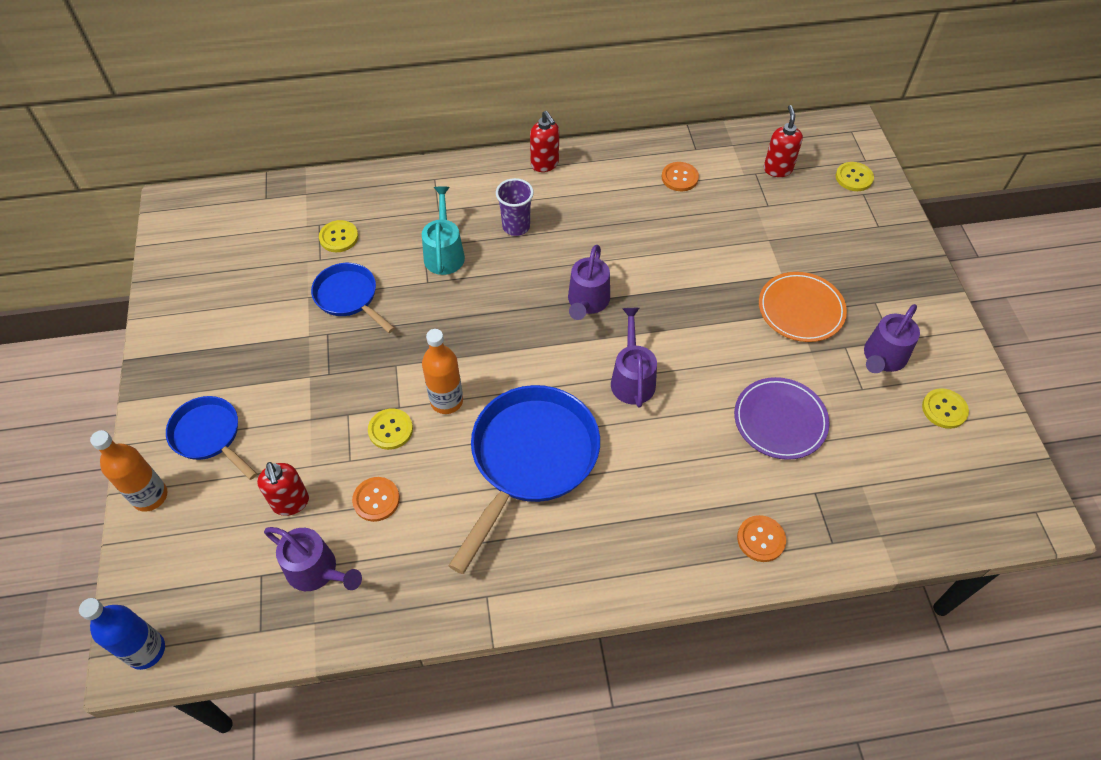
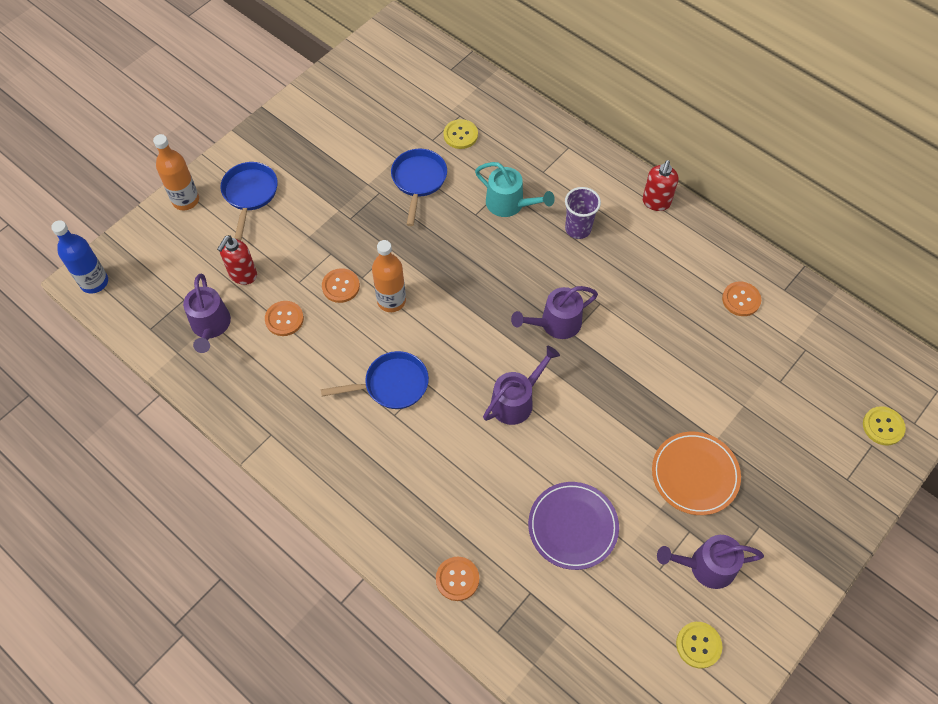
camera: 50 degrees right, 5 degrees up
yellow button [368,408,413,450] -> orange button [322,268,360,303]
turquoise watering can [422,187,465,275] -> turquoise watering can turned 75 degrees clockwise [475,162,555,217]
blue pan [449,385,600,574] -> blue pan [321,351,429,409], size x0.56
red soap dispenser [764,105,803,177] -> none

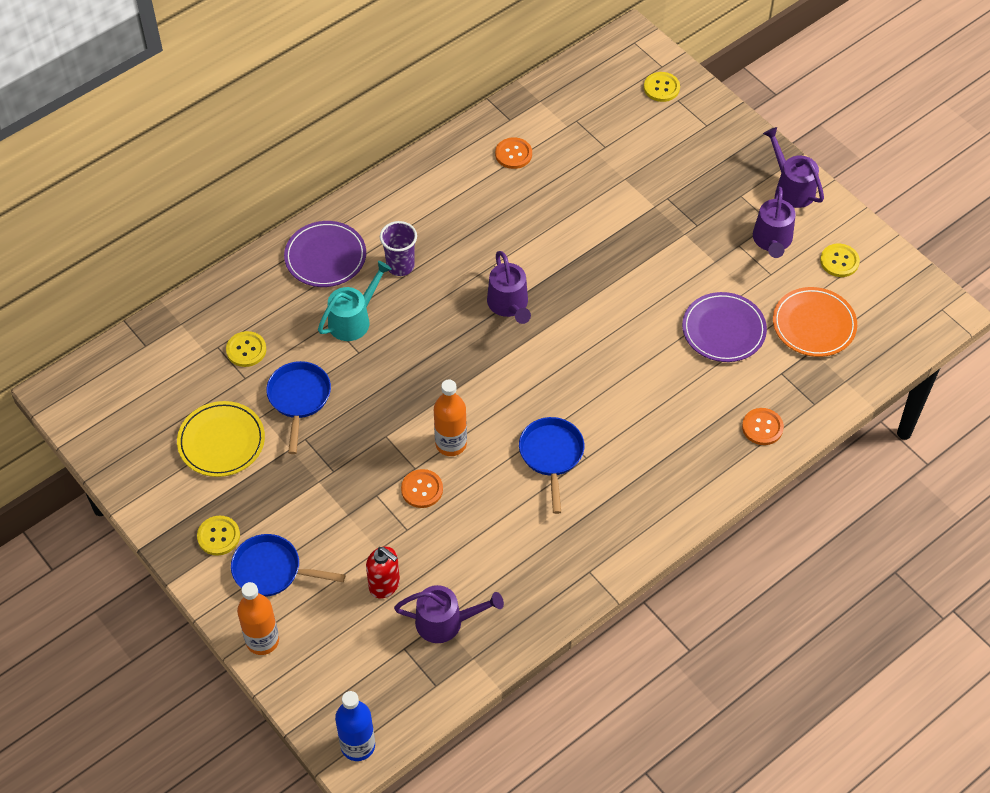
camera: 80 degrees left, 5 degrees down
orange button [265,301,304,336] -> none
blue pan [391,149,447,226] -> blue pan turned 75 degrees clockwise [266,361,331,454]
purple watering can [483,346,560,425] -> purple watering can moved to [763,127,824,208]
red soap dispenser [642,160,679,211] -> none
orange plate [652,432,741,515] -> orange plate moved to [773,287,857,357]
none -> yellow plate [177,401,265,477]
none -> yellow button [197,516,240,555]
none -> purple plate [284,221,366,287]

